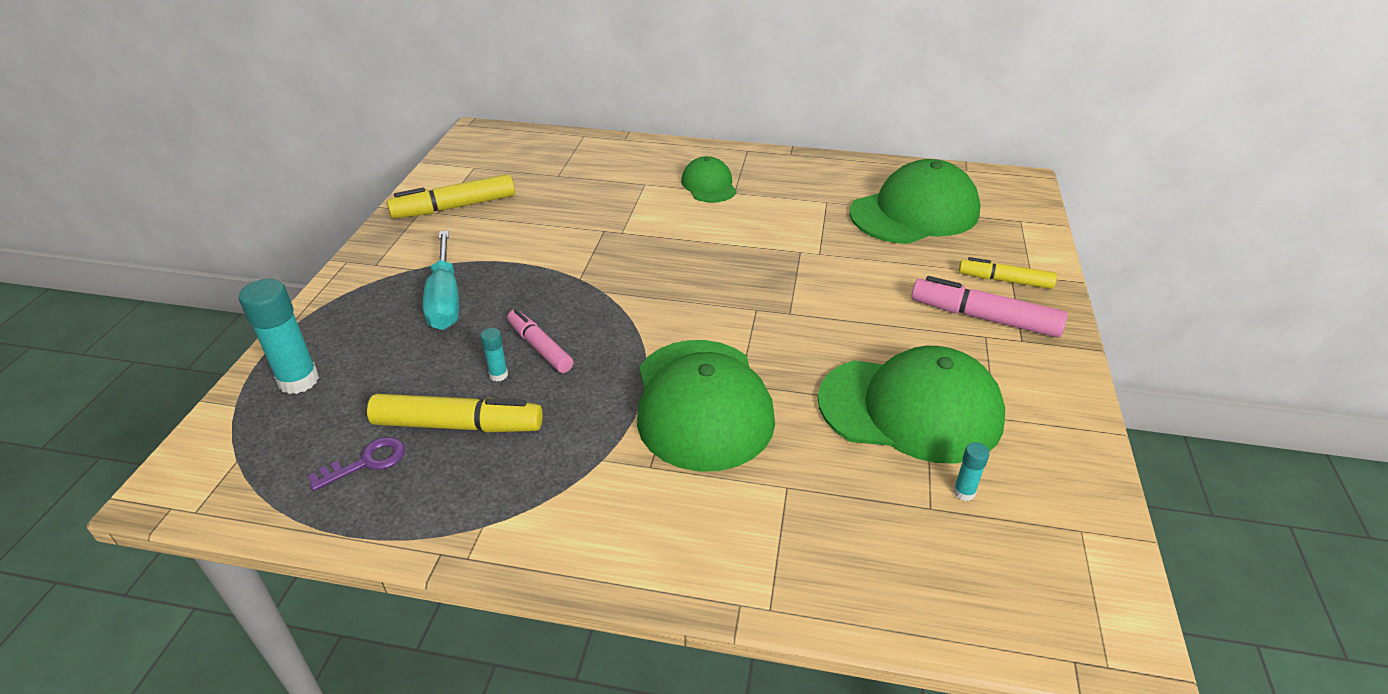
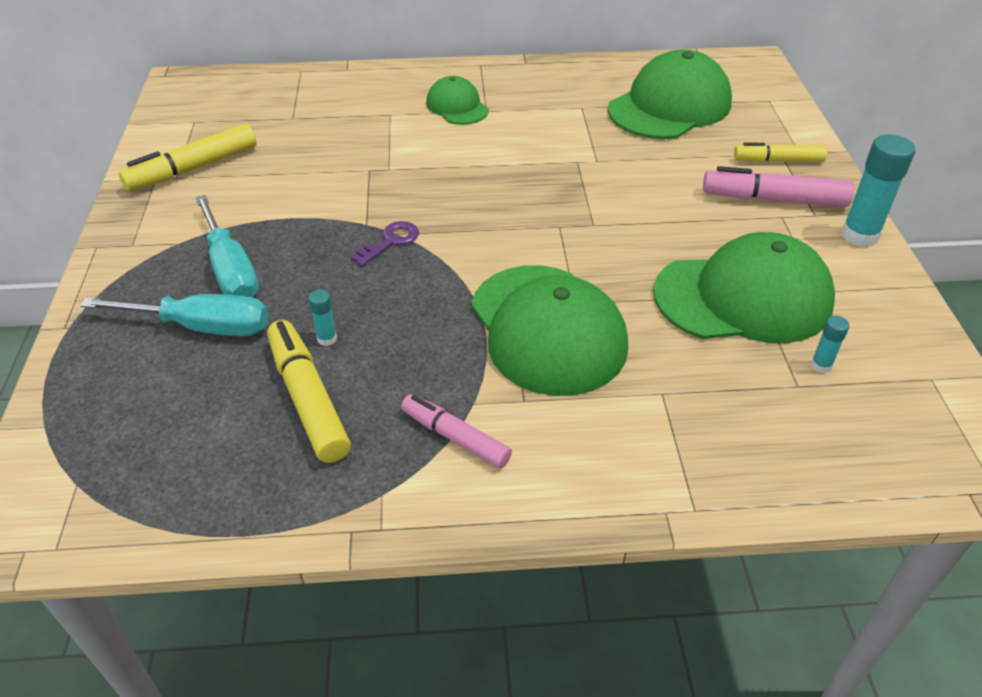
camera: 15 degrees left, 5 degrees up
turquoise glue stick [239,279,319,394] -> turquoise glue stick moved to [841,134,915,247]
purple key [308,437,405,491] -> purple key moved to [351,221,419,267]
yellow marker [367,394,543,432] -> yellow marker turned 105 degrees counterclockwise [267,320,351,463]
pink marker [507,309,573,373] -> pink marker moved to [401,394,512,468]
none -> turquoise screwdriver [80,294,268,336]

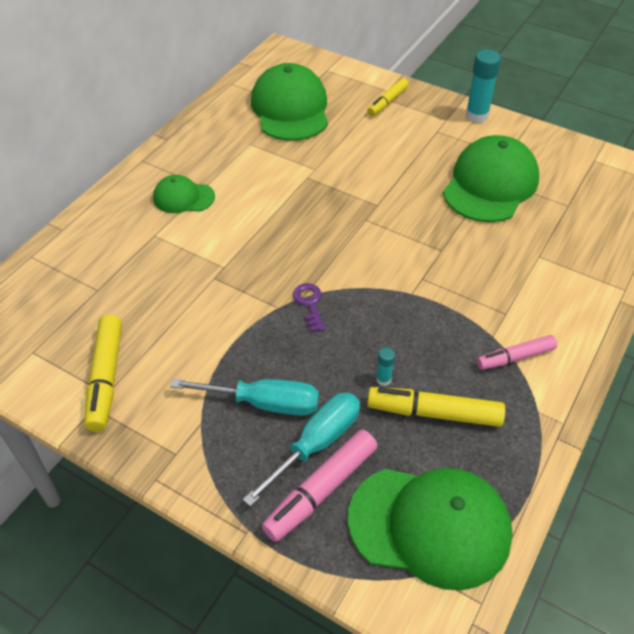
camera: 55 degrees left, 5 degrees up
green cap [471,265,628,396] -> green cap moved to [348,468,512,590]
pink marker [703,166,854,207] -> pink marker moved to [262,429,377,542]
turquoise glue stick [811,316,849,373] -> none

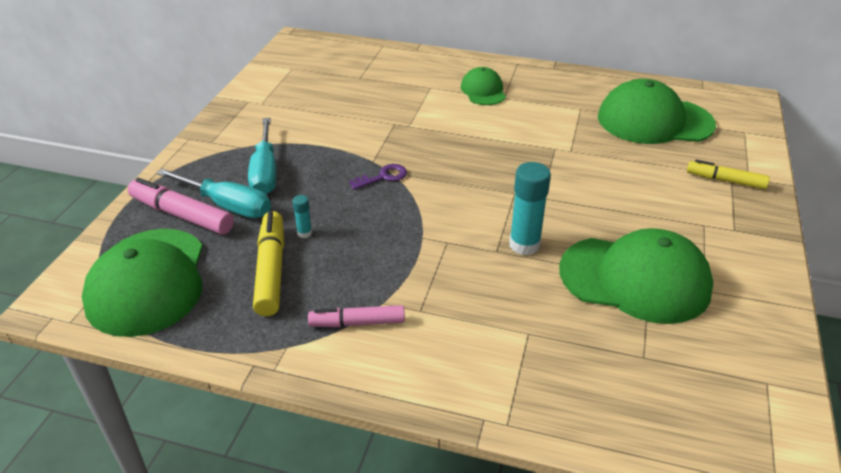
camera: 75 degrees right, 10 degrees down
yellow marker [84,314,122,432] -> none
green cap [251,63,328,141] -> green cap turned 150 degrees counterclockwise [598,79,716,144]
turquoise glue stick [466,50,501,123] -> turquoise glue stick moved to [509,162,551,255]
pink marker [477,335,557,370] -> pink marker turned 60 degrees counterclockwise [308,305,405,327]

